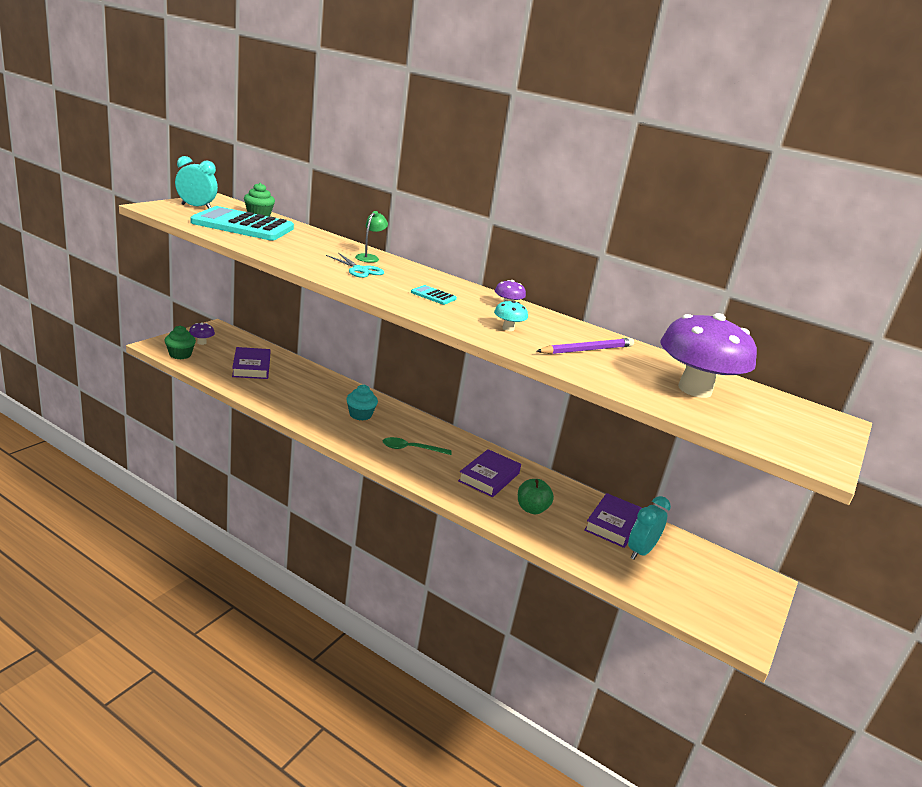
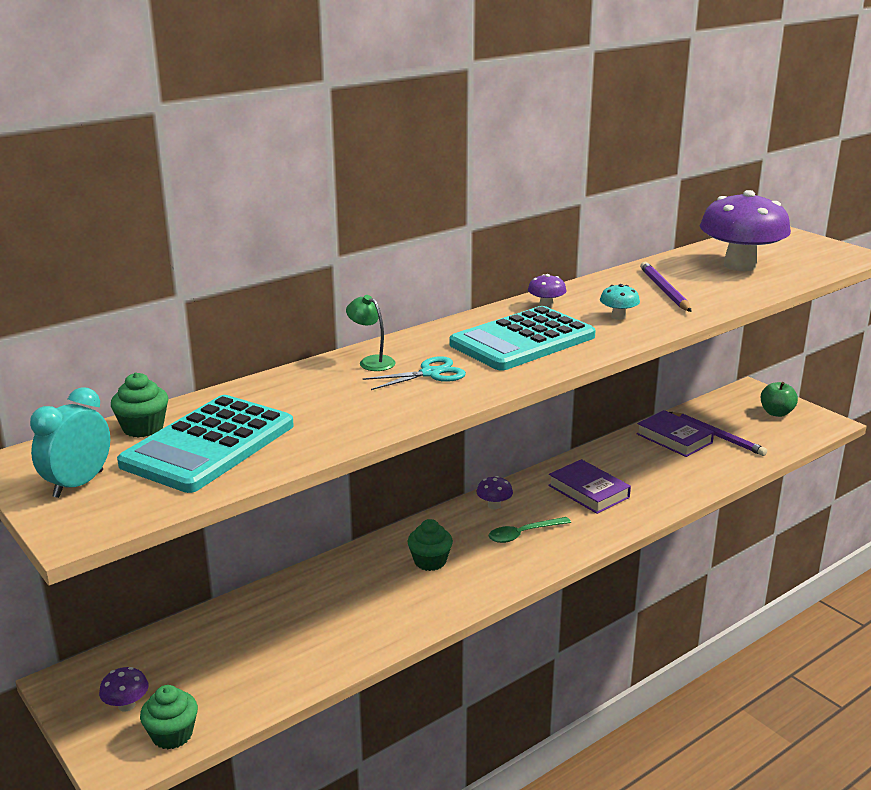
camera: 65 degrees left, 0 degrees up
purple book [232,347,271,379] -> none
turquoise cupcake [346,385,378,421] -> green cupcake [407,519,453,571]
green spoon [383,437,452,455] -> green spoon turned 45 degrees clockwise [489,517,571,543]
turquoise calculator [411,285,457,305] -> turquoise calculator [449,306,596,371], size x2.47
green apple [518,479,554,514] -> green apple moved to [761,382,798,417]
turquoise clock [628,496,671,560] -> purple pencil [670,412,767,456]
none -> purple mushroom [476,476,513,509]

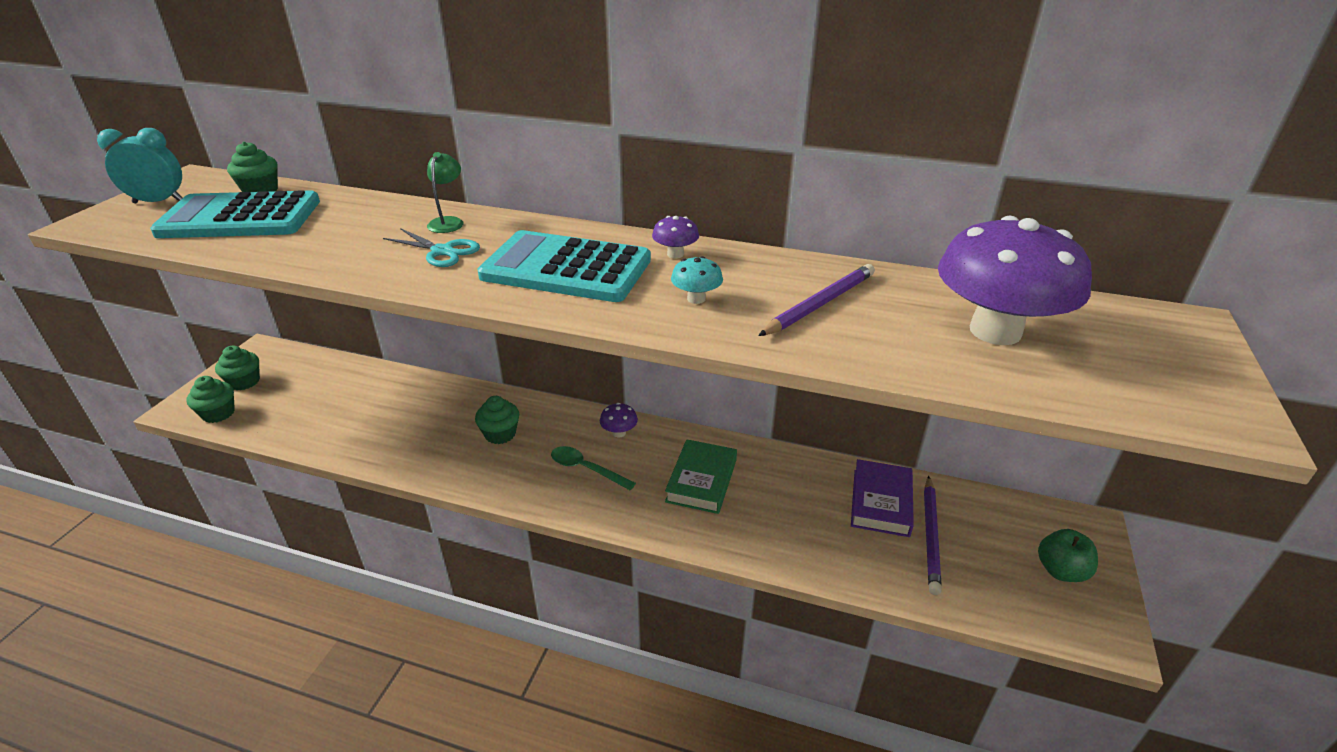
camera: 55 degrees right, 10 degrees up
purple mushroom [99,667,148,711] -> green cupcake [215,345,260,390]
purple book [548,459,631,514] -> green book [665,439,737,514]

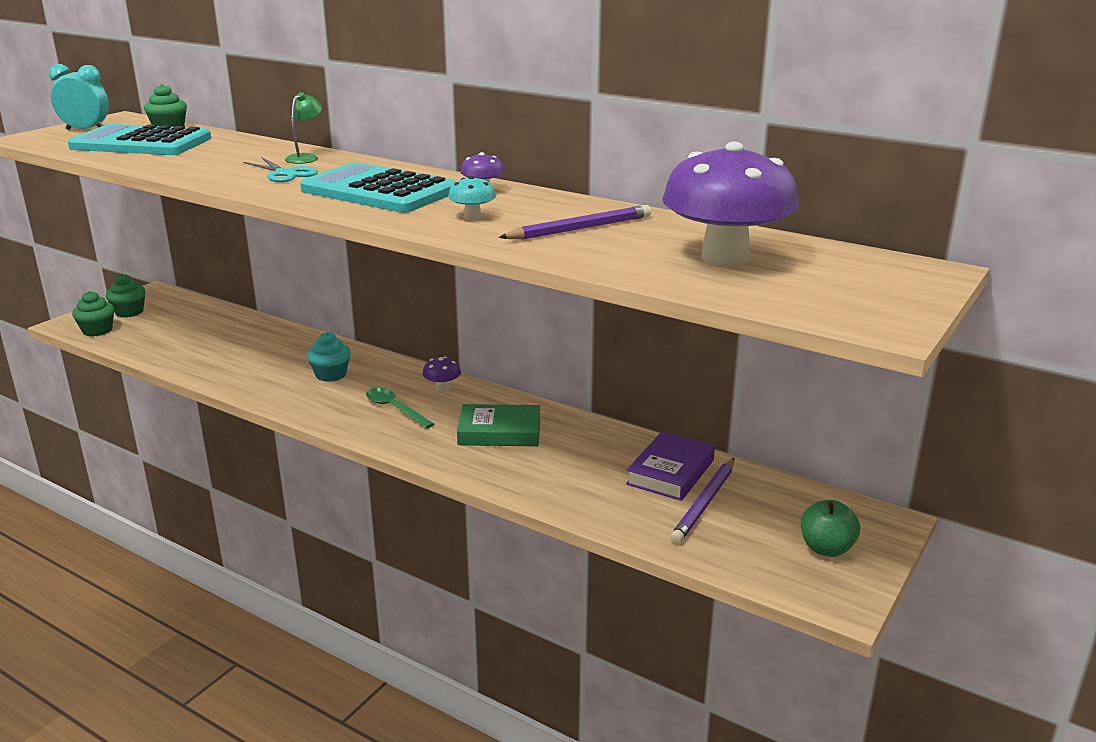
camera: 15 degrees right, 10 degrees down
green cupcake [475,396,519,444] -> turquoise cupcake [307,332,351,382]
green book [665,439,737,514] -> green book turned 60 degrees clockwise [457,404,540,446]

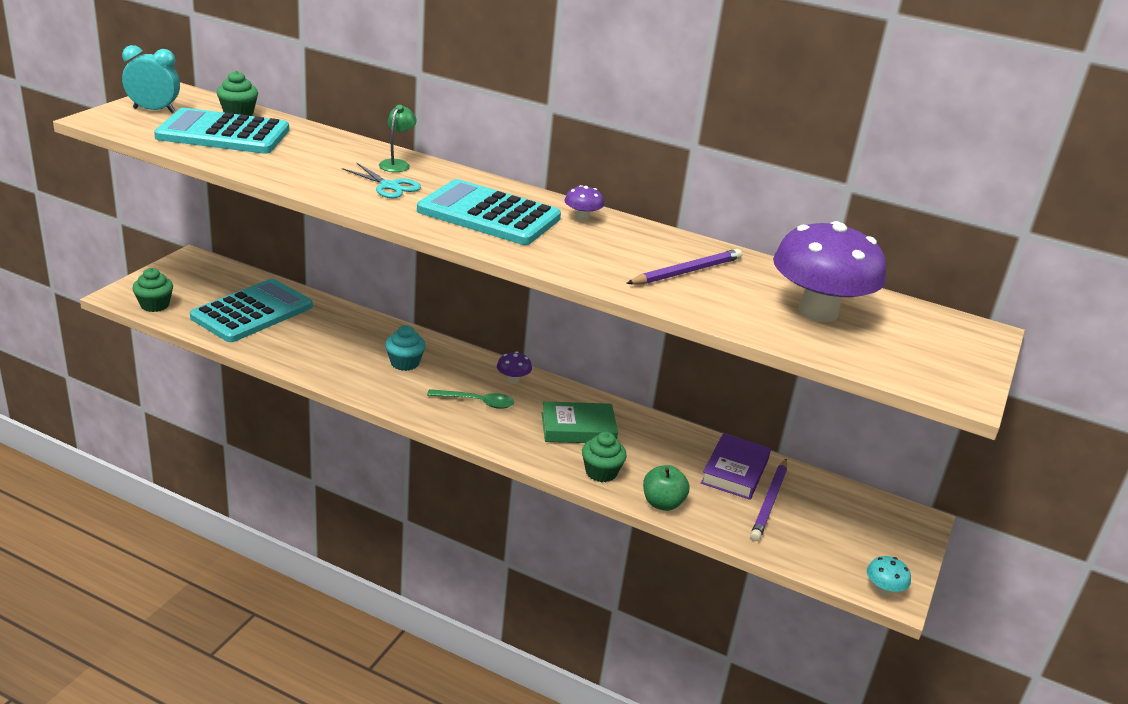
camera: 10 degrees left, 5 degrees up
green cupcake [106,274,146,318] -> green cupcake moved to [582,432,627,482]
green spoon [366,388,434,429] -> green spoon turned 150 degrees clockwise [427,389,514,409]
turquoise mushroom [448,175,496,219] -> turquoise mushroom moved to [867,556,911,596]
green apple [801,500,860,557] -> green apple moved to [643,465,689,511]
none -> turquoise calculator [190,279,313,342]

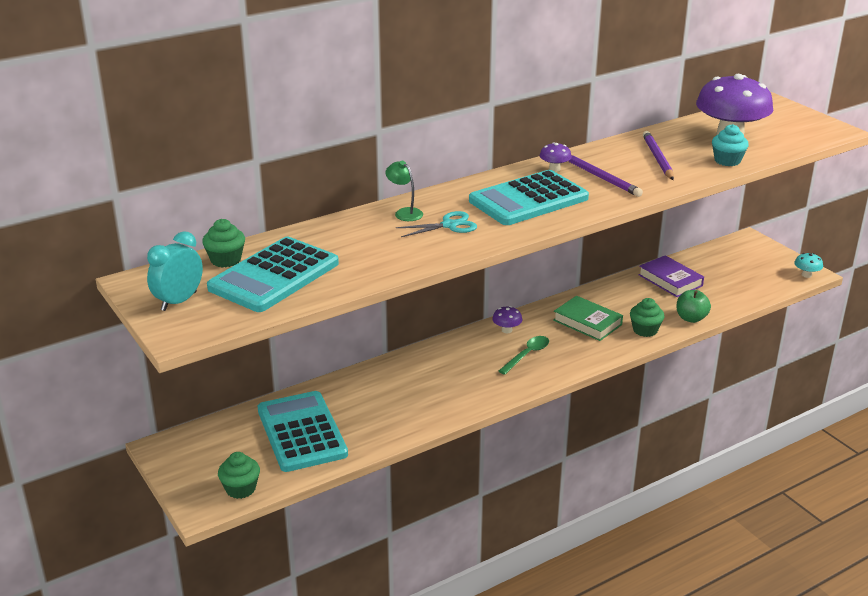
camera: 55 degrees left, 0 degrees up
turquoise cupcake [385,325,426,371] -> turquoise cupcake moved to [712,124,749,166]
green book [542,401,618,443] -> green book turned 75 degrees counterclockwise [553,296,623,341]
purple pencil [750,459,787,541] -> purple pencil moved to [569,155,643,197]

